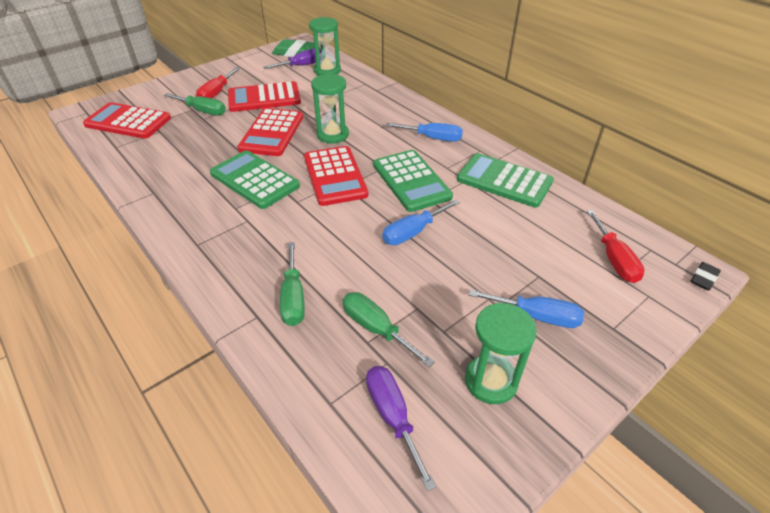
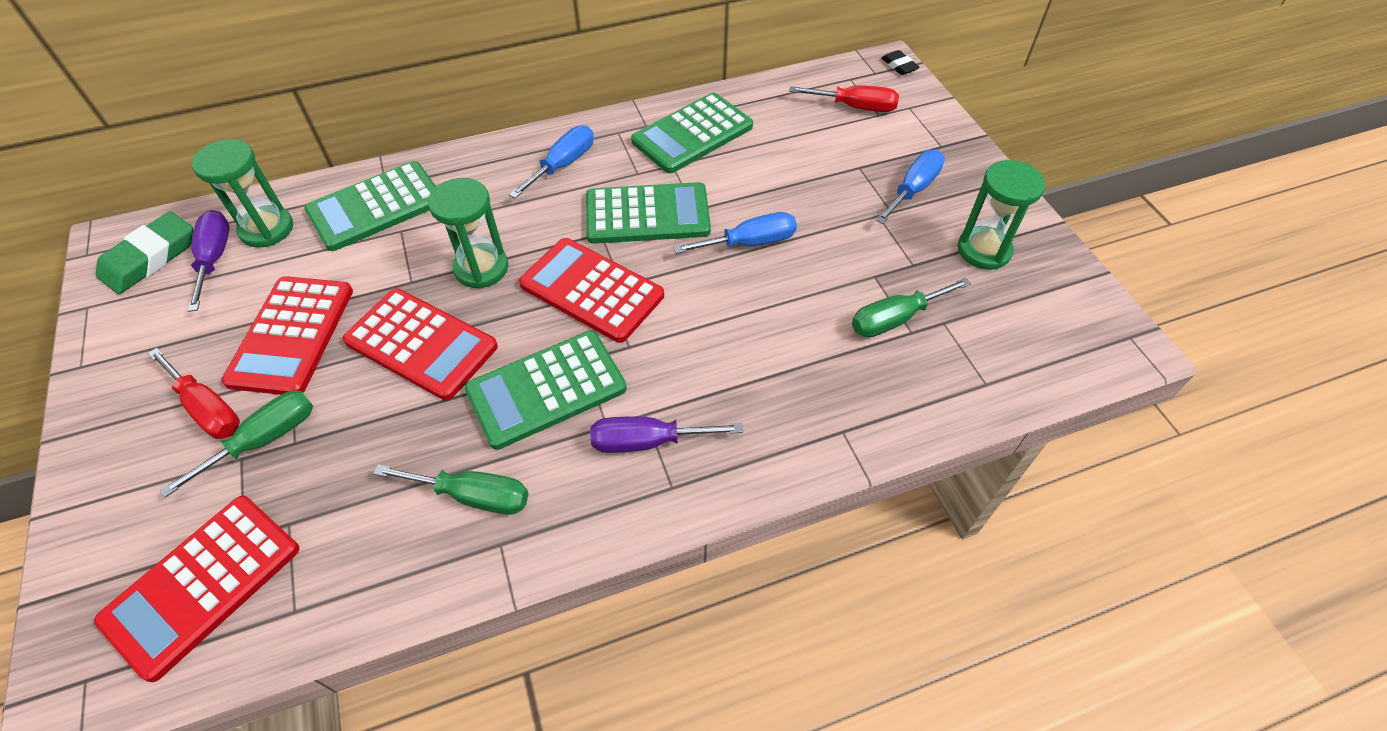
camera: 70 degrees left, 10 degrees up
green screwdriver [280,242,305,326] -> green screwdriver moved to [373,465,529,515]
red calculator [304,146,368,206] -> red calculator turned 150 degrees counterclockwise [519,238,664,343]
purple screwdriver [366,366,436,491] -> purple screwdriver moved to [590,416,743,453]
blue screwdriver [382,199,460,245] -> blue screwdriver turned 90 degrees counterclockwise [673,212,797,254]
none -> green calculator [304,161,436,251]

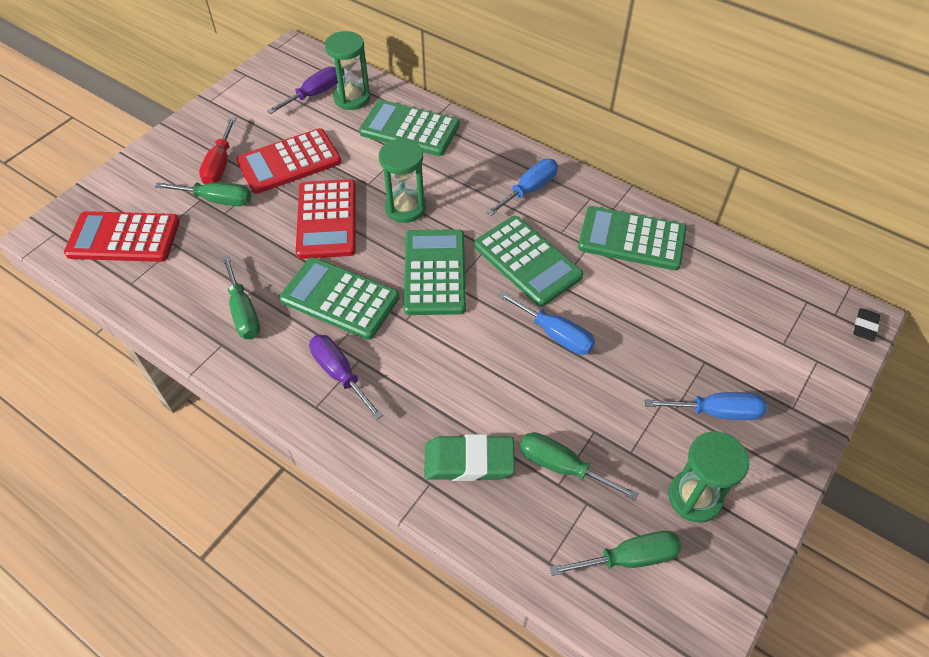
camera: 55 degrees right, 0 degrees up
green eraser [96,212,193,294] -> green eraser moved to [424,434,515,481]
blue screwdriver [509,125,594,198] -> blue screwdriver turned 45 degrees counterclockwise [486,159,558,216]
red calculator [519,238,664,343] -> green calculator [404,229,466,315]
red screwdriver [789,85,899,112] -> none
none -> green screwdriver [550,531,682,576]

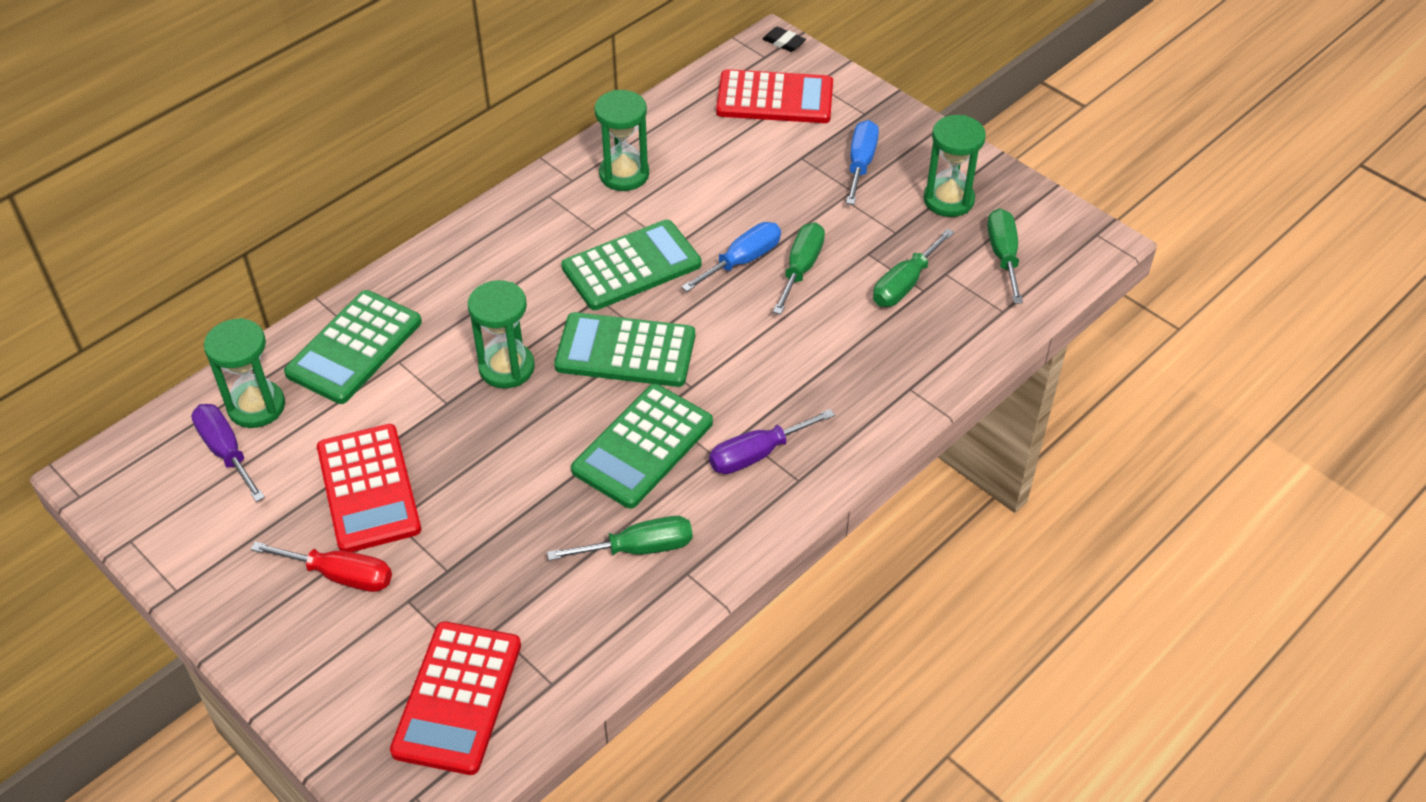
camera: 80 degrees left, 5 degrees down
green screwdriver [155,182,251,206] -> green screwdriver moved to [773,222,825,314]
red calculator [296,179,356,259] -> red calculator moved to [716,69,833,123]
green eraser [424,434,515,481] -> none
blue screwdriver [486,159,558,216] -> none
green calculator [578,206,687,270] -> green hourglass [594,90,649,191]

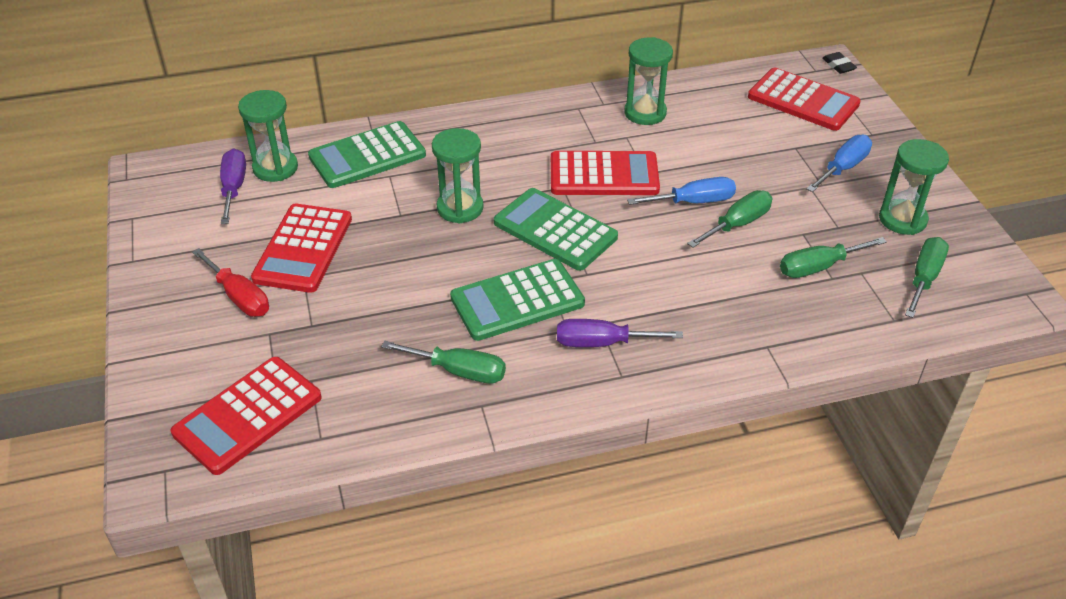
camera: 30 degrees right, 5 degrees down
green calculator [561,220,702,310] -> red calculator [551,151,660,195]

